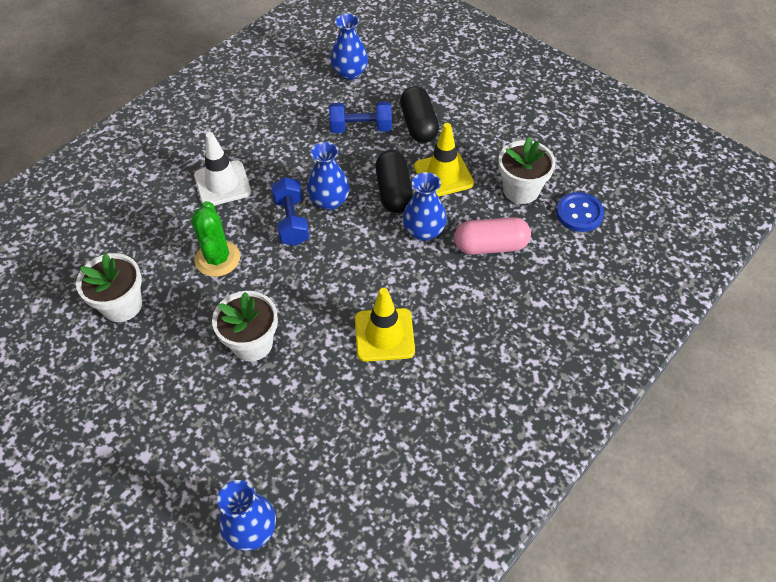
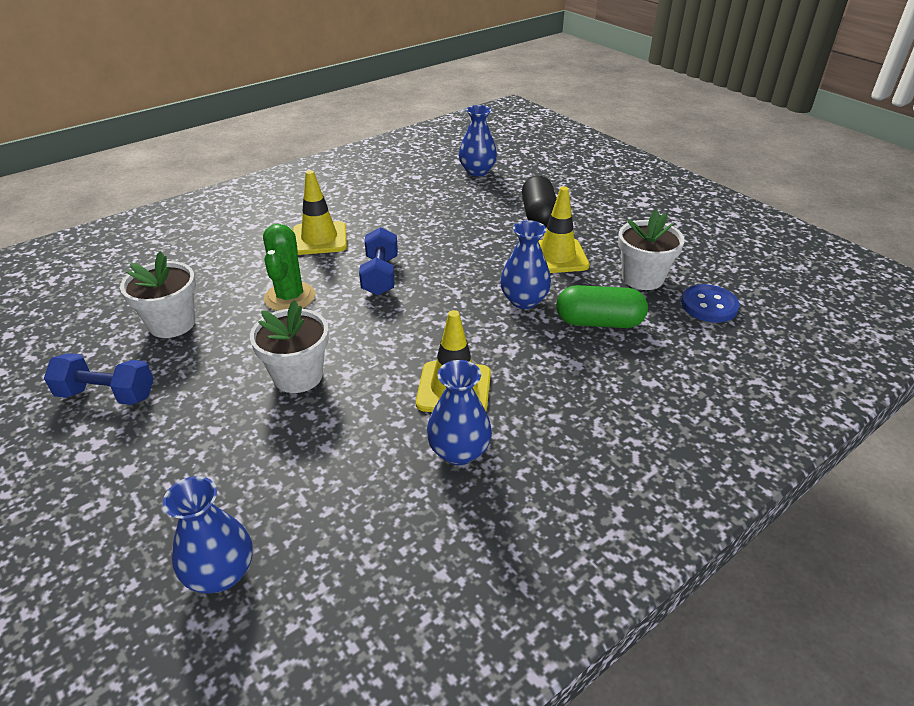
camera: 10 degrees right, 15 degrees down
white traffic cone [194,132,251,206] -> yellow traffic cone [293,170,347,255]
blue vase [307,142,350,210] -> blue vase moved to [427,360,492,465]
blue dumbbell [329,101,392,133] -> blue dumbbell moved to [44,353,153,405]
black capsule [375,151,413,213] -> none
pink capsule [454,217,531,255] -> green capsule [556,285,648,328]

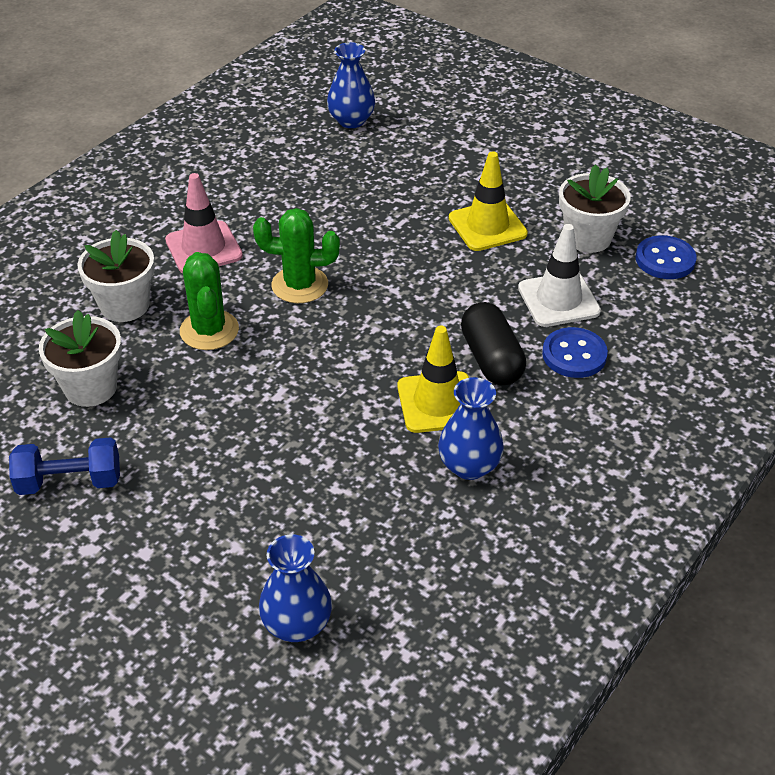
camera: 15 degrees left, 5 degrees up
white flower pot [250,300,329,393] -> white flower pot moved to [77,230,155,322]
yellow traffic cone [293,170,347,255] -> pink traffic cone [165,173,243,273]
blue dumbbell [359,227,398,295] -> green cactus [253,208,340,303]
blue vase [500,220,551,309] -> none
black capsule [522,175,556,228] -> black capsule moved to [461,302,526,385]
green capsule [556,285,648,328] -> white traffic cone [518,224,601,327]
none -> blue button [542,327,608,378]

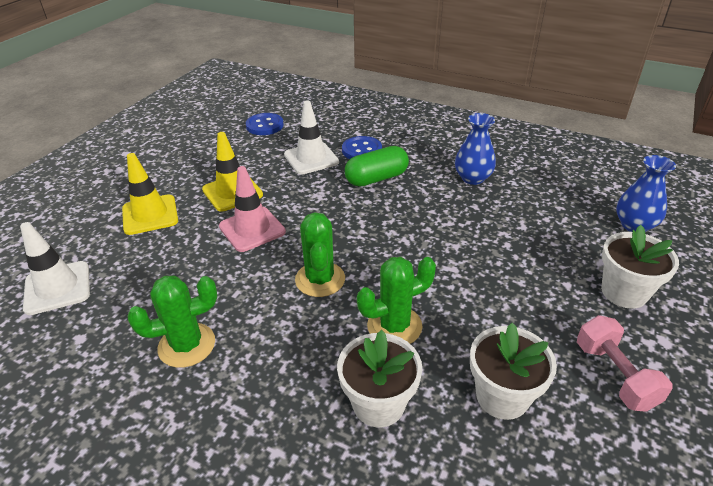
camera: 100 degrees left, 5 degrees down
blue dumbbell [9,437,120,495] -> pink dumbbell [577,315,673,412]
pink traffic cone [165,173,243,273] -> pink traffic cone moved to [219,166,286,252]
blue vase [327,42,375,128] -> white traffic cone [20,222,90,315]
yellow traffic cone [397,326,469,433] -> yellow traffic cone moved to [122,153,178,235]
black capsule [461,302,526,385] -> green capsule [345,146,409,187]
white flower pot [559,164,631,253] -> white flower pot moved to [601,225,679,309]
none -> green cactus [127,276,217,368]

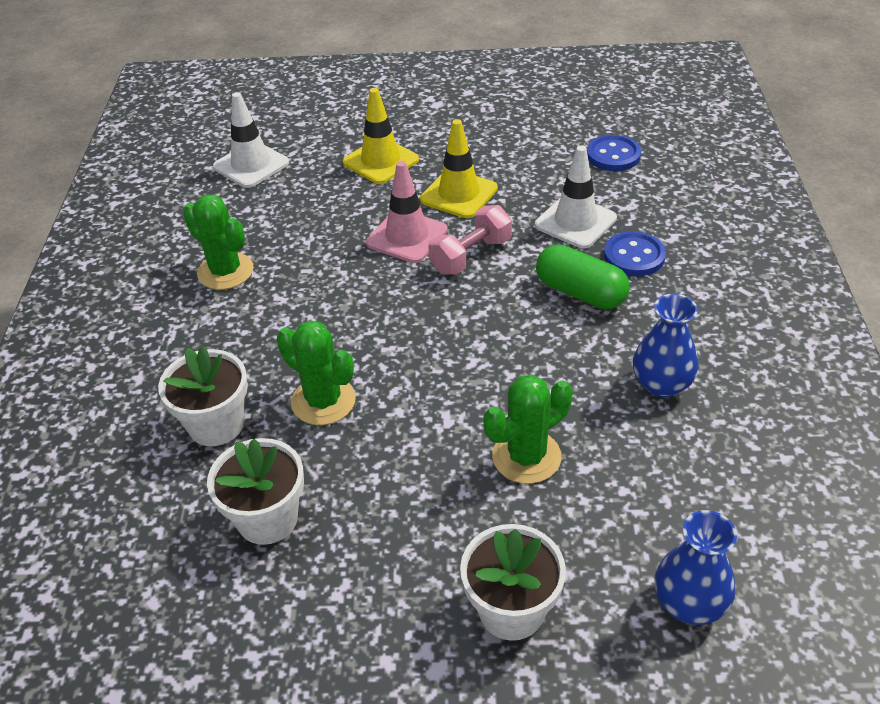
camera: 65 degrees right, 5 degrees up
green cactus [295,212,345,297] -> green cactus moved to [484,374,573,484]
pink dumbbell [577,315,673,412] -> pink dumbbell moved to [428,205,512,275]

